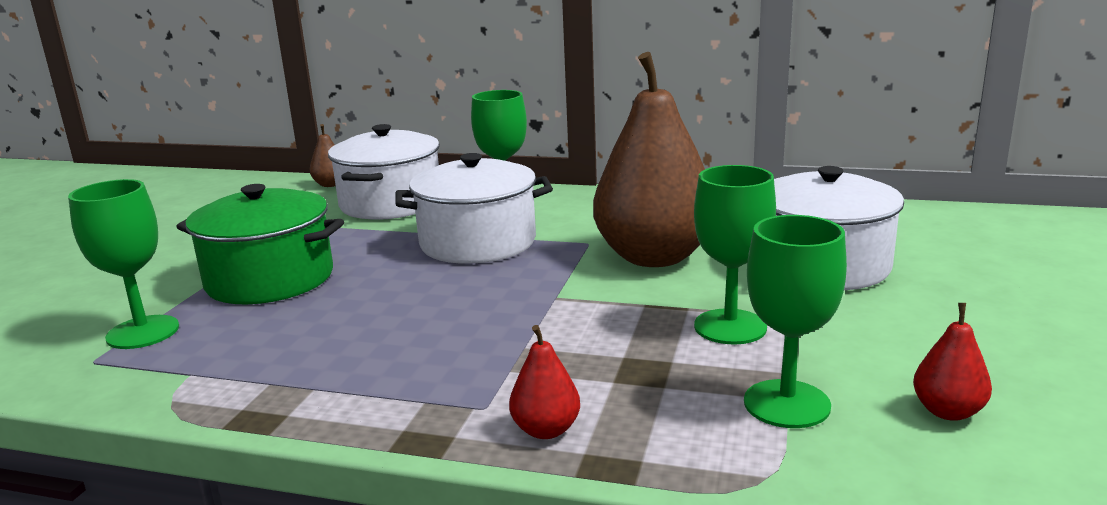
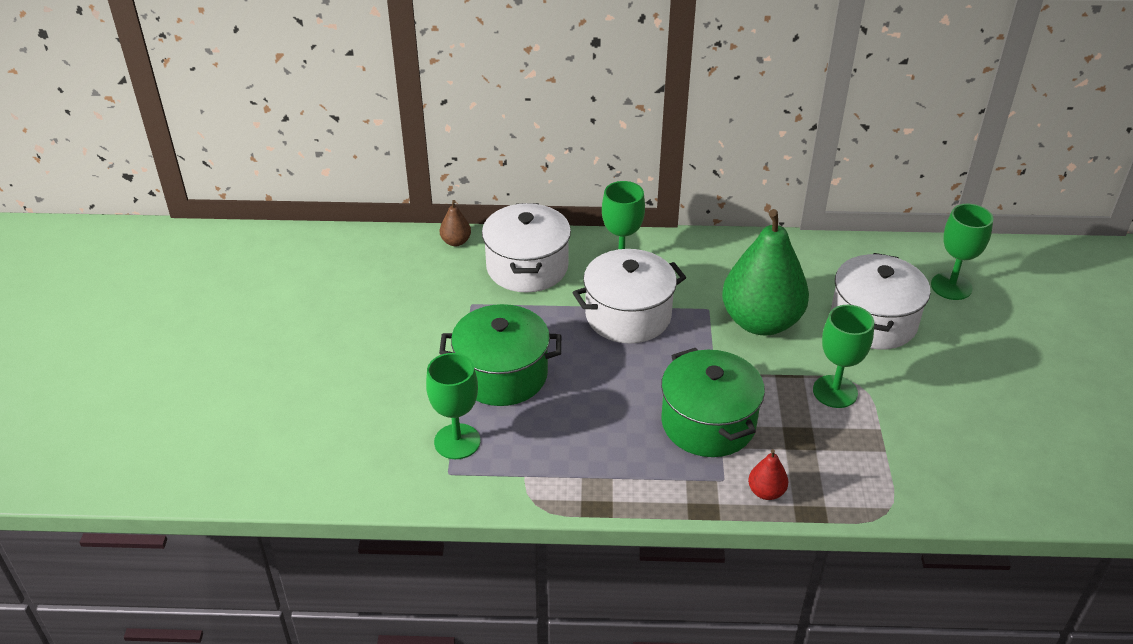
camera: 15 degrees left, 20 degrees up
brown pear [593,52,705,267] -> green pear [722,209,809,336]
green goblet [744,215,847,428] -> green goblet moved to [931,204,993,300]
red pear [913,303,992,421] -> none
none -> green pot [661,348,765,457]

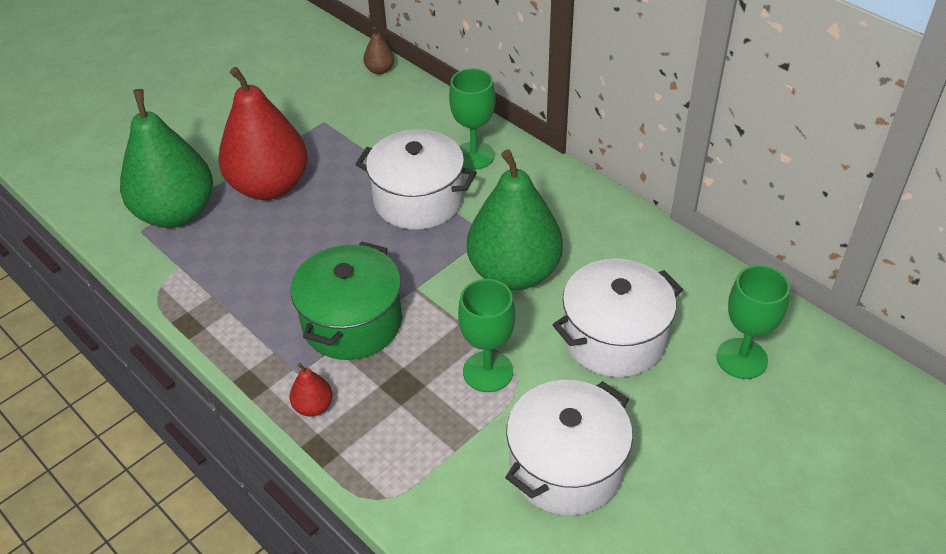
camera: 45 degrees right, 5 degrees up
green goblet [426,353,480,459] -> green pear [120,89,213,228]
green pot [439,304,561,406] -> red pear [218,67,308,200]
white pot [482,203,571,292] -> white pot moved to [505,380,633,516]

